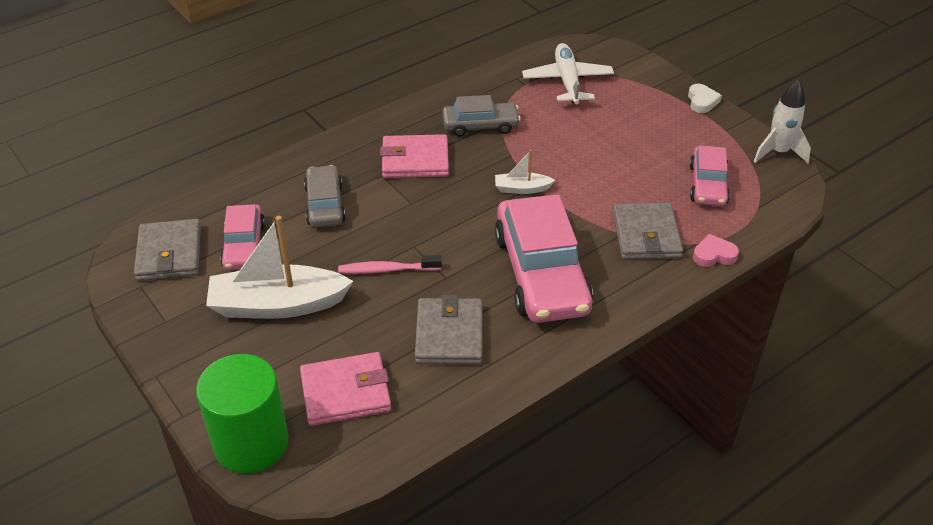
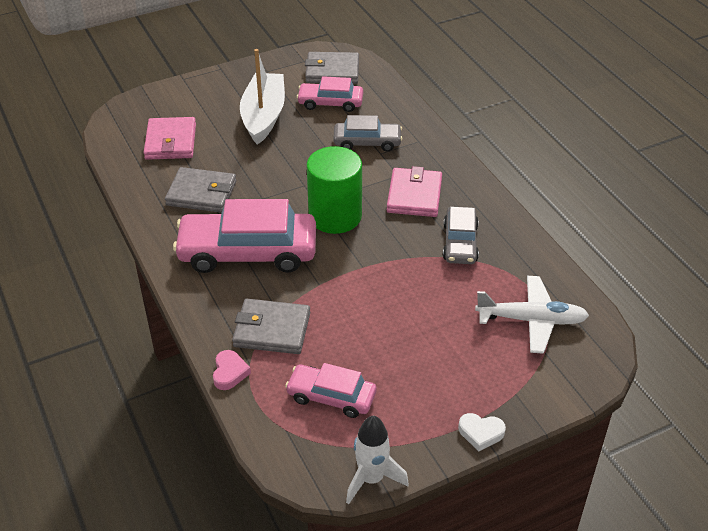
camera: 100 degrees right, 0 degrees up
green cylinder [196,354,289,474] -> green cylinder moved to [307,146,362,234]
pink toothbrush [338,255,442,274] -> none
white boat [495,150,555,194] -> none

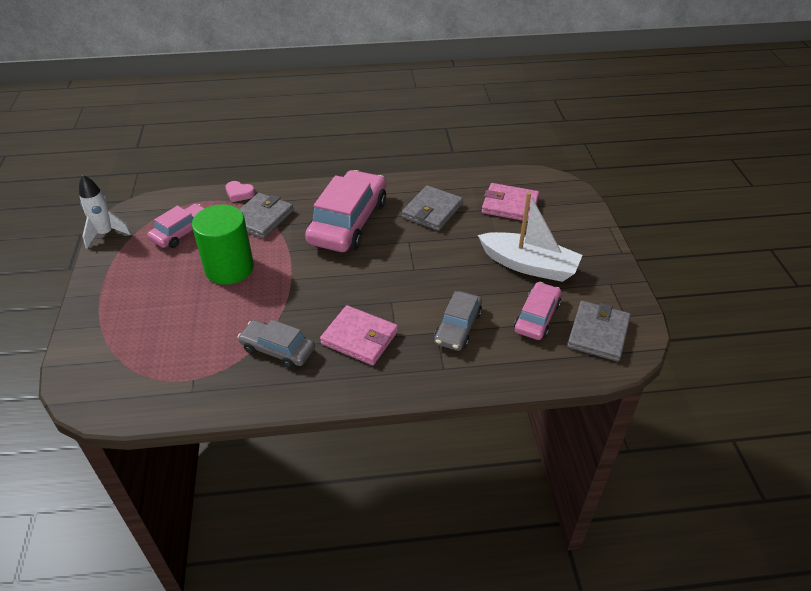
camera: 110 degrees right, 0 degrees up
green cylinder [307,146,362,234] -> green cylinder moved to [192,205,254,285]
white heart [458,413,506,451] -> none
white plane [475,276,589,354] -> none

